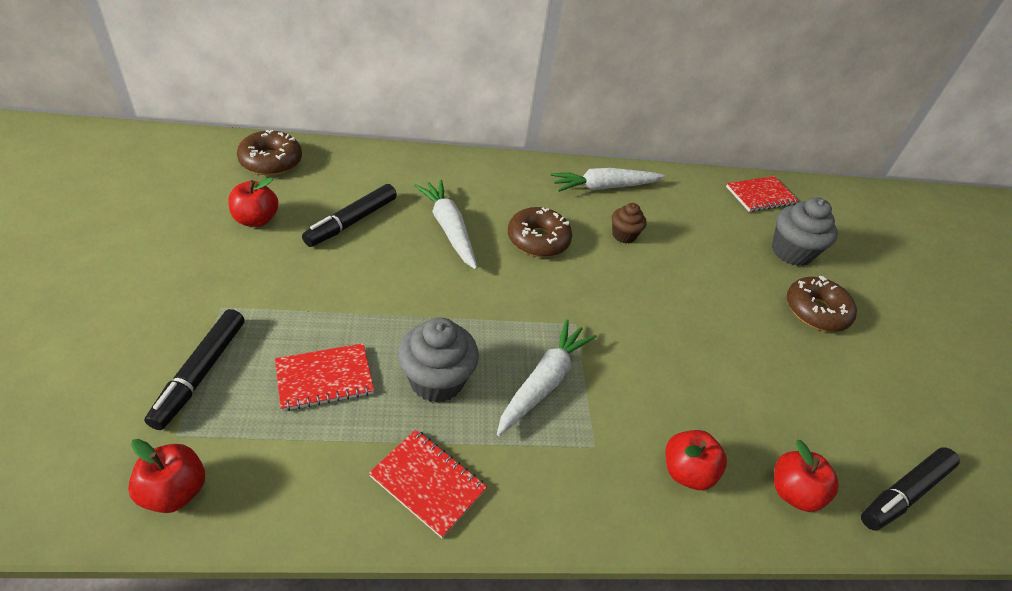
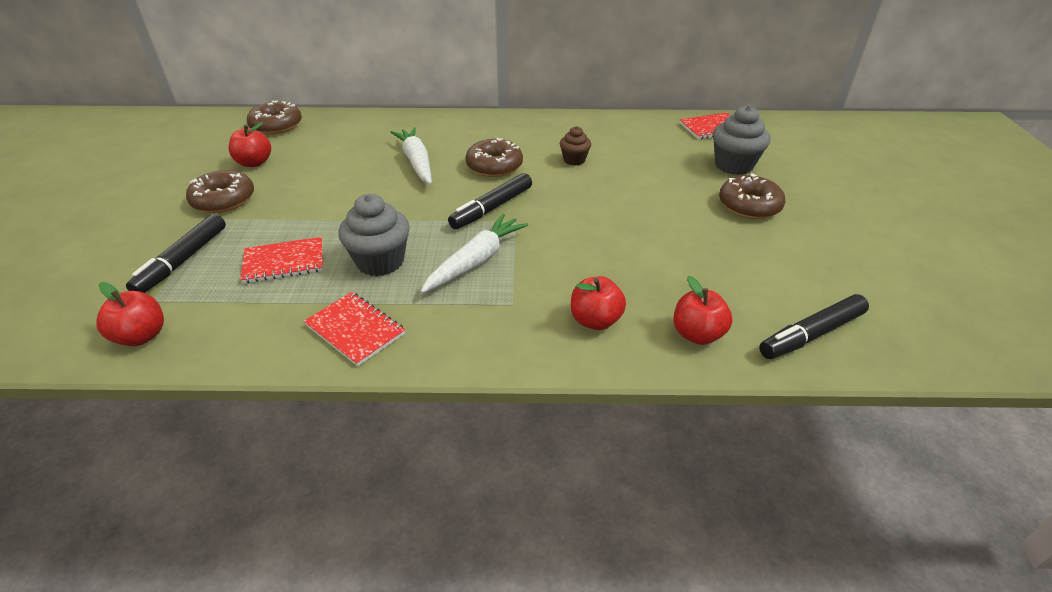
camera: 10 degrees right, 5 degrees down
black marker [302,184,397,247] -> black marker moved to [448,173,532,229]
white carrot [551,168,665,192] -> none
none -> brown donut [186,170,254,213]

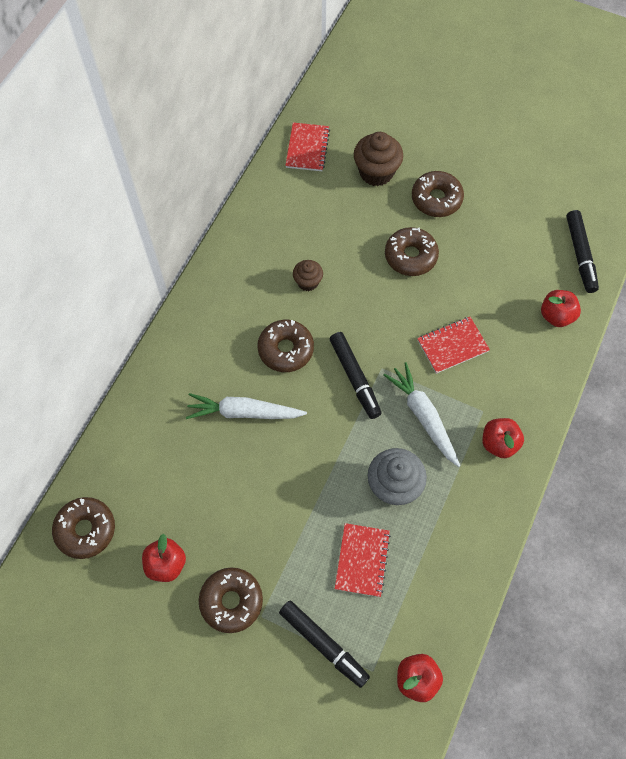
camera: 65 degrees left, 25 degrees up
red notebook [304,292,405,366] -> red notebook moved to [417,317,490,374]
red apple [571,276,626,330] -> red apple moved to [482,418,524,458]
grey cupcake [713,105,770,175] -> brown cupcake [354,132,403,186]
none -> brown donut [385,227,439,276]

